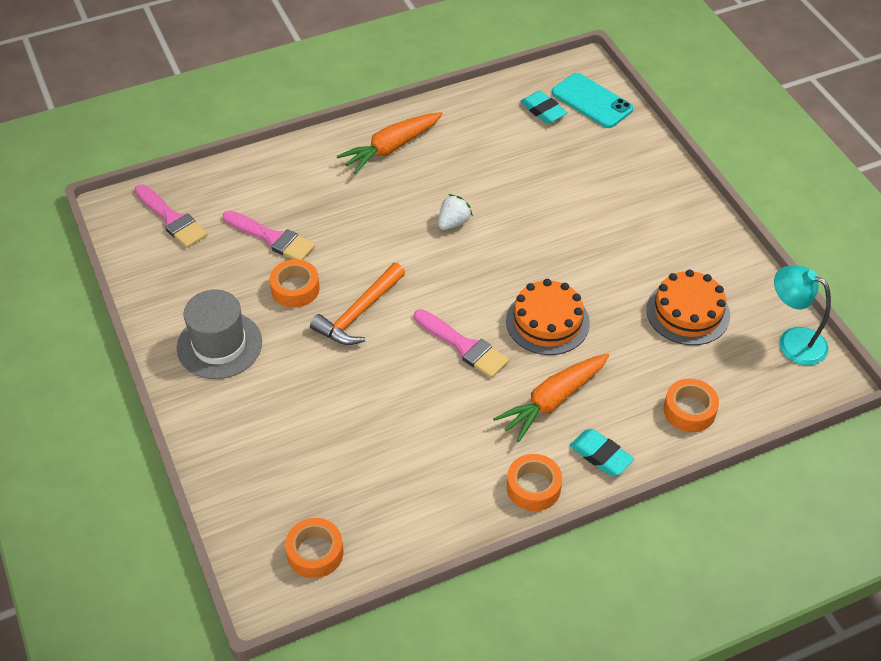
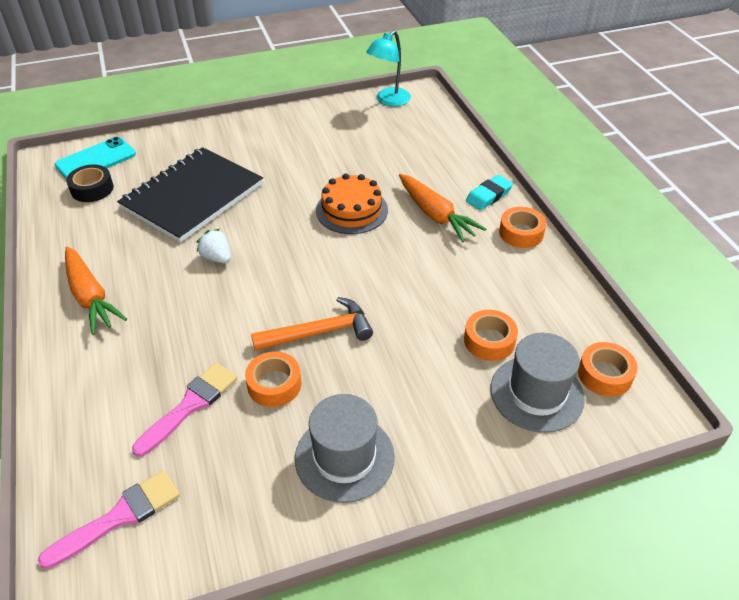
camera: 85 degrees left, 5 degrees down
orange hammer [310,263,405,345] -> orange hammer turned 60 degrees counterclockwise [251,297,373,351]
pink brush [414,309,509,378] -> none
turquoise eraser [520,91,568,124] -> black tape [66,164,114,202]
orange cake [646,269,730,345] -> none
orange tape [664,379,719,432] -> orange tape moved to [464,310,518,361]
none -> black notebook [117,147,263,242]
none -> grey hat [491,333,585,433]

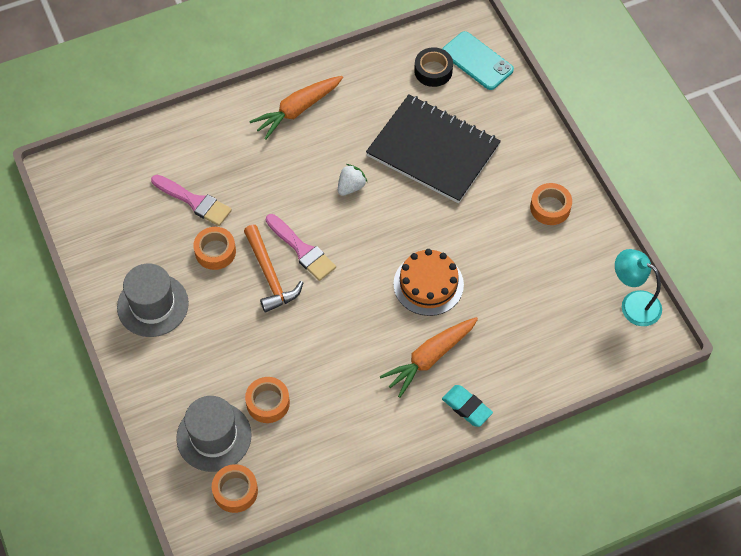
camera: 85 degrees right, 15 degrees up
pink brush [38,470,180,569] -> pink brush moved to [266,214,336,281]
orange tape [499,207,546,248] -> orange tape moved to [530,183,572,225]

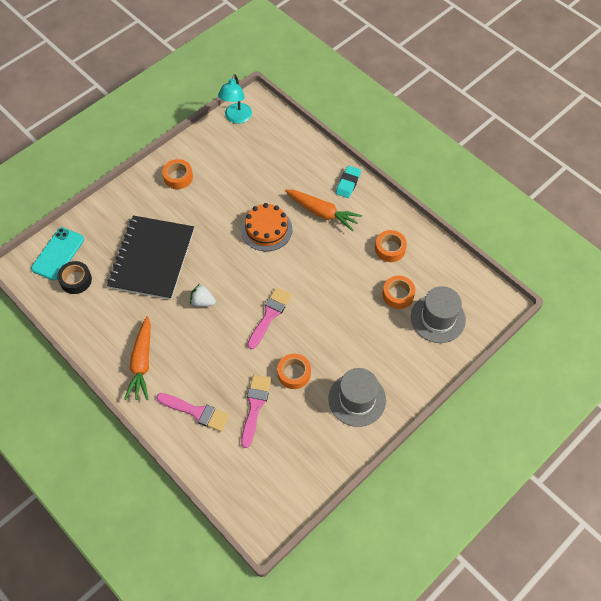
camera: 110 degrees left, 0 degrees up
orange tape [212,464,258,513] -> orange tape moved to [375,230,407,262]
orange hammer [244,225,303,313] -> none
orange carrot [249,76,343,140] -> orange carrot turned 60 degrees clockwise [124,316,151,400]
none -> pink brush [156,393,229,432]

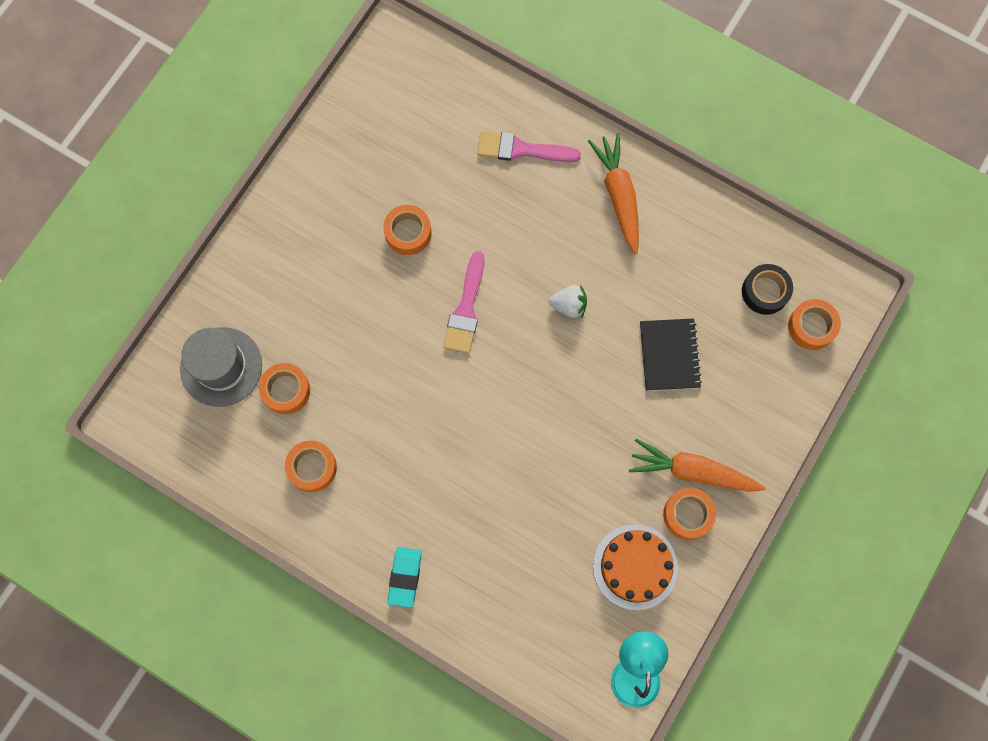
camera: 165 degrees right, 15 degrees up
turquoise phone [31,227,84,281] -> orange tape [788,299,841,350]
black notebook [107,216,194,300] -> black notebook [640,318,702,391], size x0.54
orange cake [241,203,292,251] -> orange cake moved to [593,524,678,611]
pink brush [241,375,272,448] -> none
orange carrot [285,189,362,231] -> orange carrot moved to [628,438,765,492]
grey hat [328,368,386,427] -> none

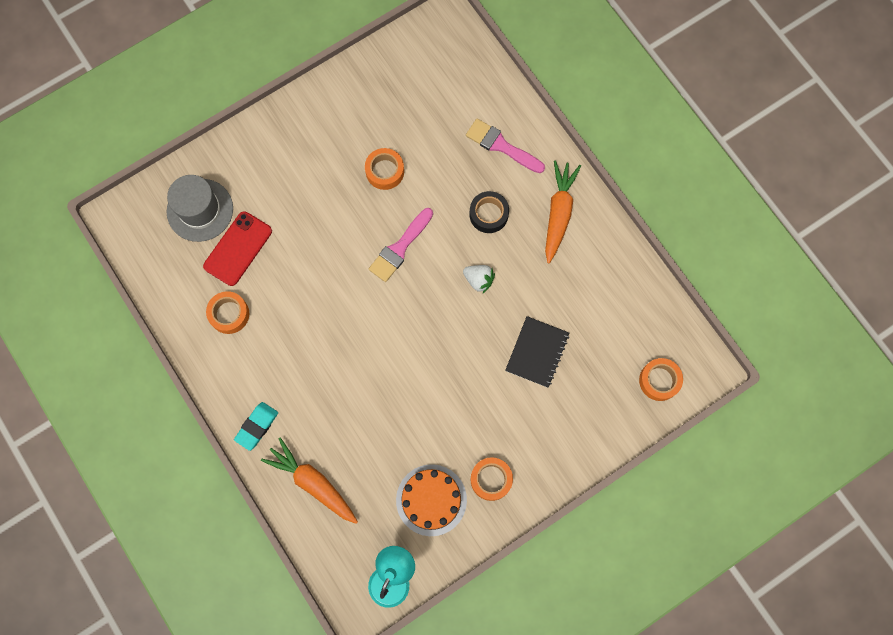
camera: 25 degrees right, 0 degrees up
orange tape [259,363,310,414] -> red phone [203,211,272,286]
orange carrot [628,438,765,492] -> orange carrot moved to [261,437,358,524]
black tape [742,264,793,315] -> black tape moved to [469,191,509,233]

